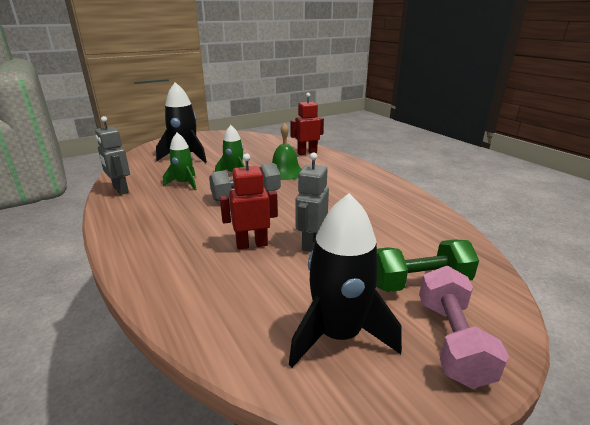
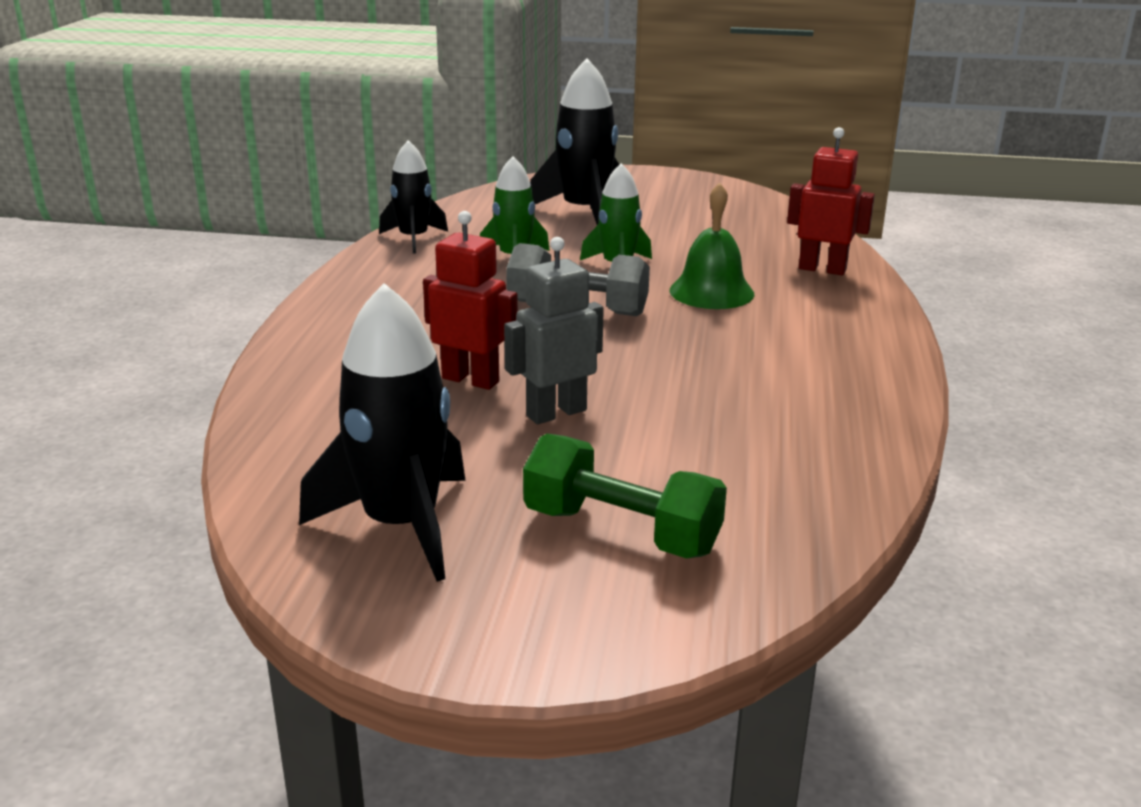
camera: 40 degrees right, 0 degrees up
grey robot [95,116,130,195] -> black rocket [379,140,448,254]
pink dumbbell [419,266,509,389] -> none

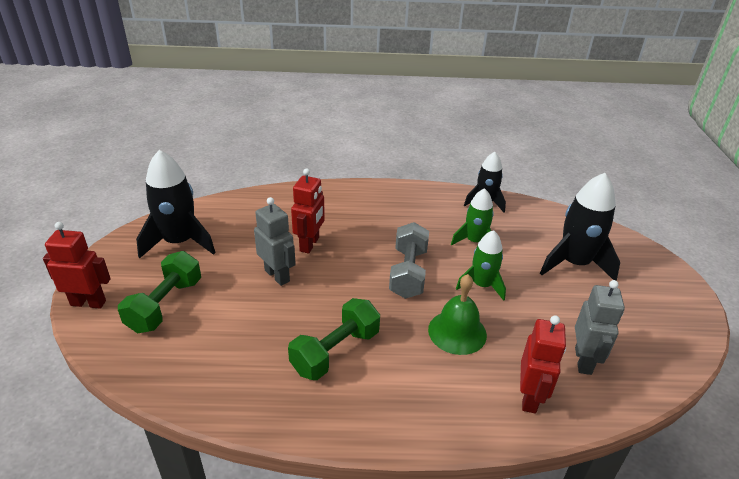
camera: 80 degrees right, 10 degrees up
none -> red robot [43,222,111,309]
none -> green dumbbell [288,298,380,380]
none -> grey robot [575,280,625,375]

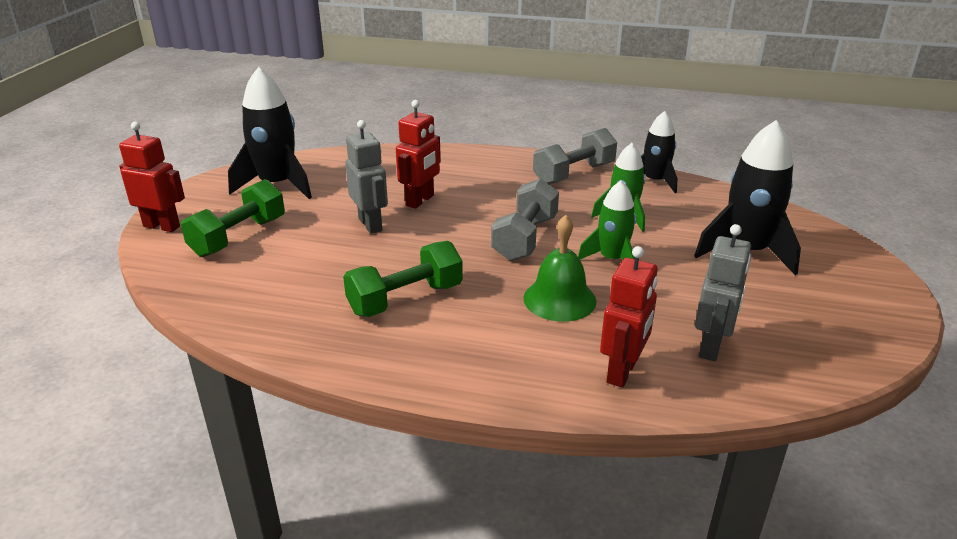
camera: 15 degrees right, 5 degrees down
none -> grey dumbbell [533,128,617,184]

